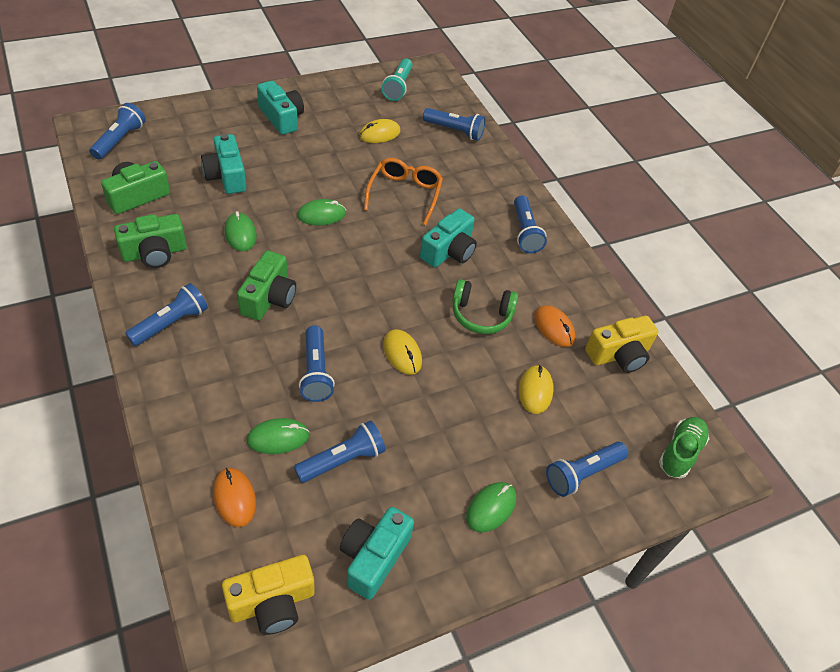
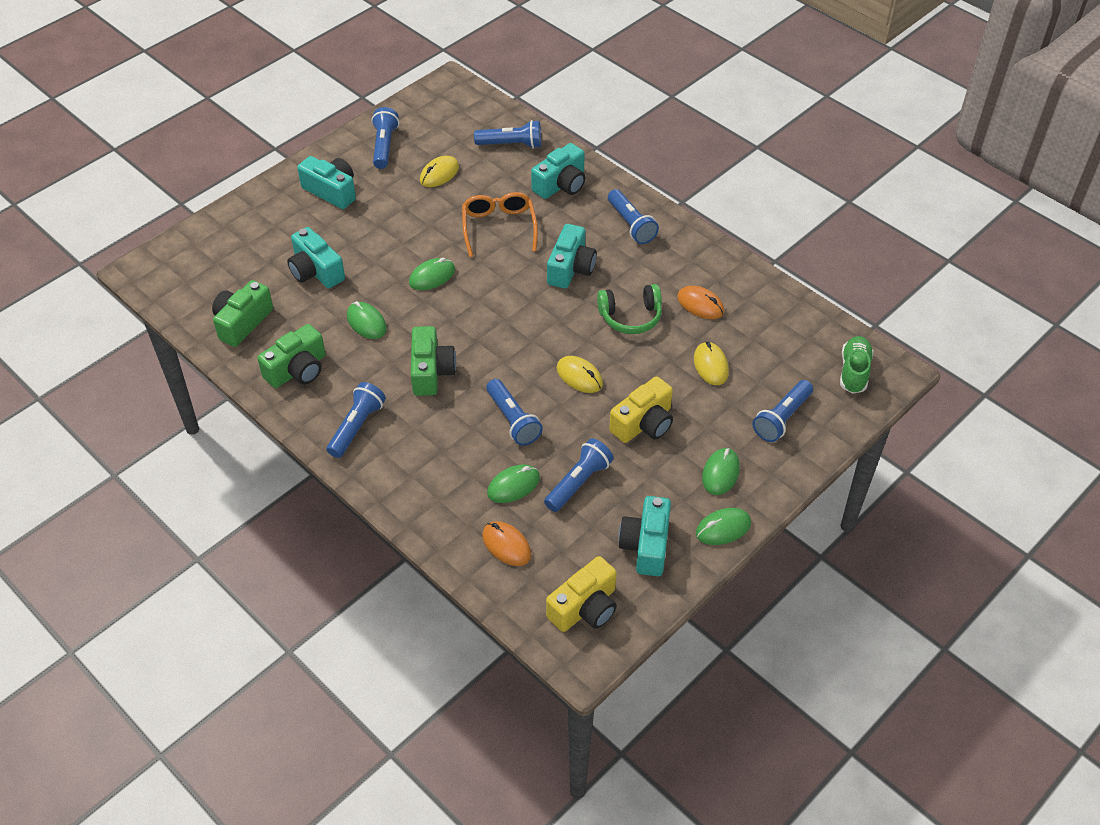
camera: 15 degrees left, 0 degrees up
blue flashlight [89,103,146,160] -> blue flashlight moved to [372,107,399,169]
turquoise flashlight [382,58,413,101] -> none
yellow camera [585,316,658,373] -> yellow camera moved to [609,376,673,443]
none -> turquoise camera [531,143,585,199]
none -> green mouse [696,508,751,545]

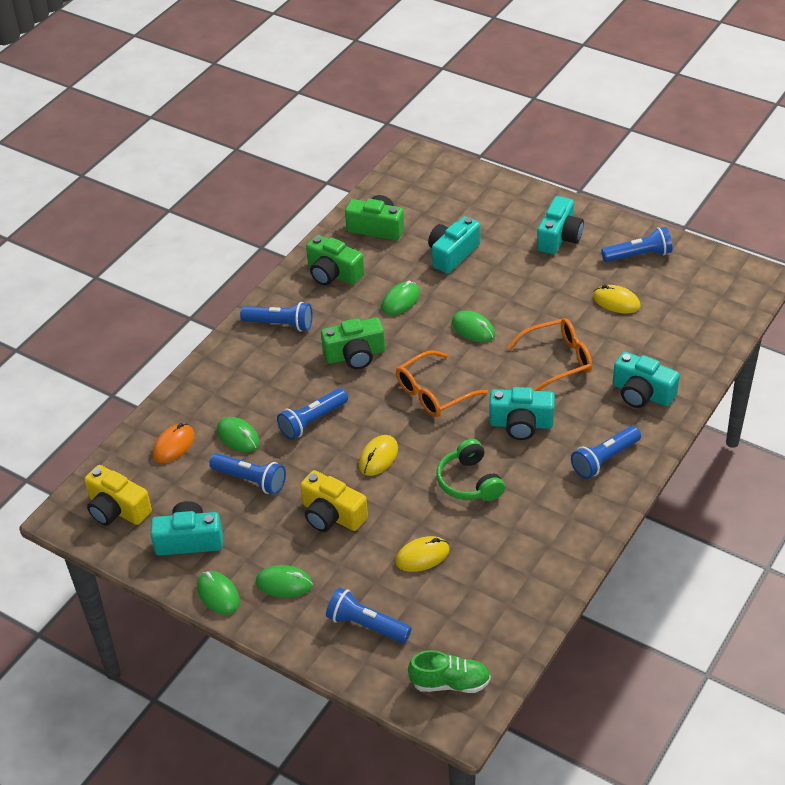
camera: 80 degrees right, 5 degrees down
blue flashlight [474,120,541,149] -> none
orange mouse [677,286,724,319] -> none
none -> orange glasses [396,350,488,417]

